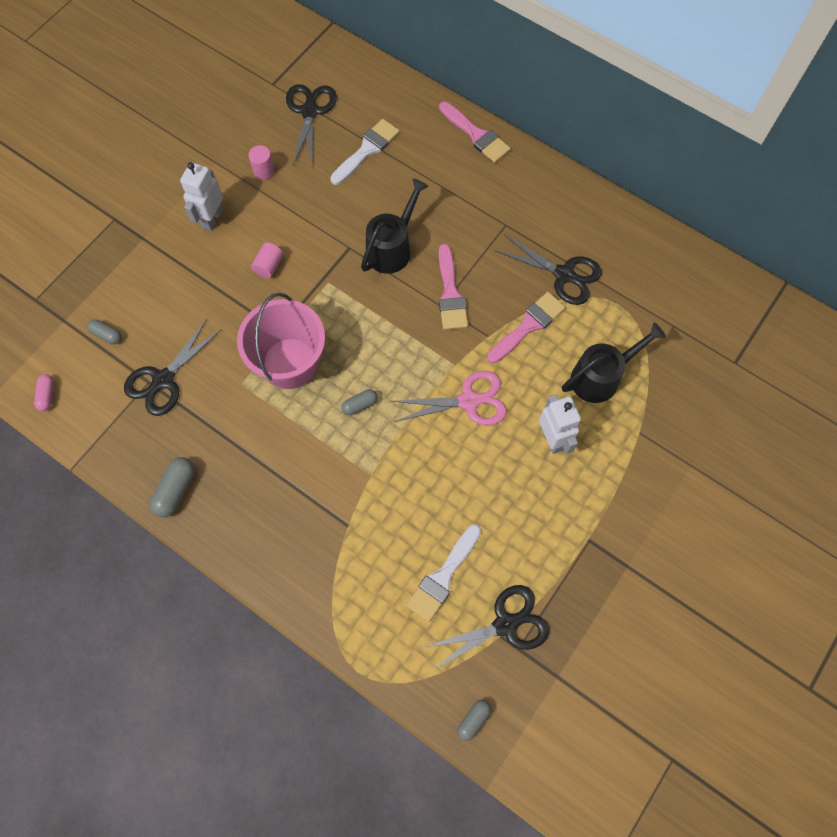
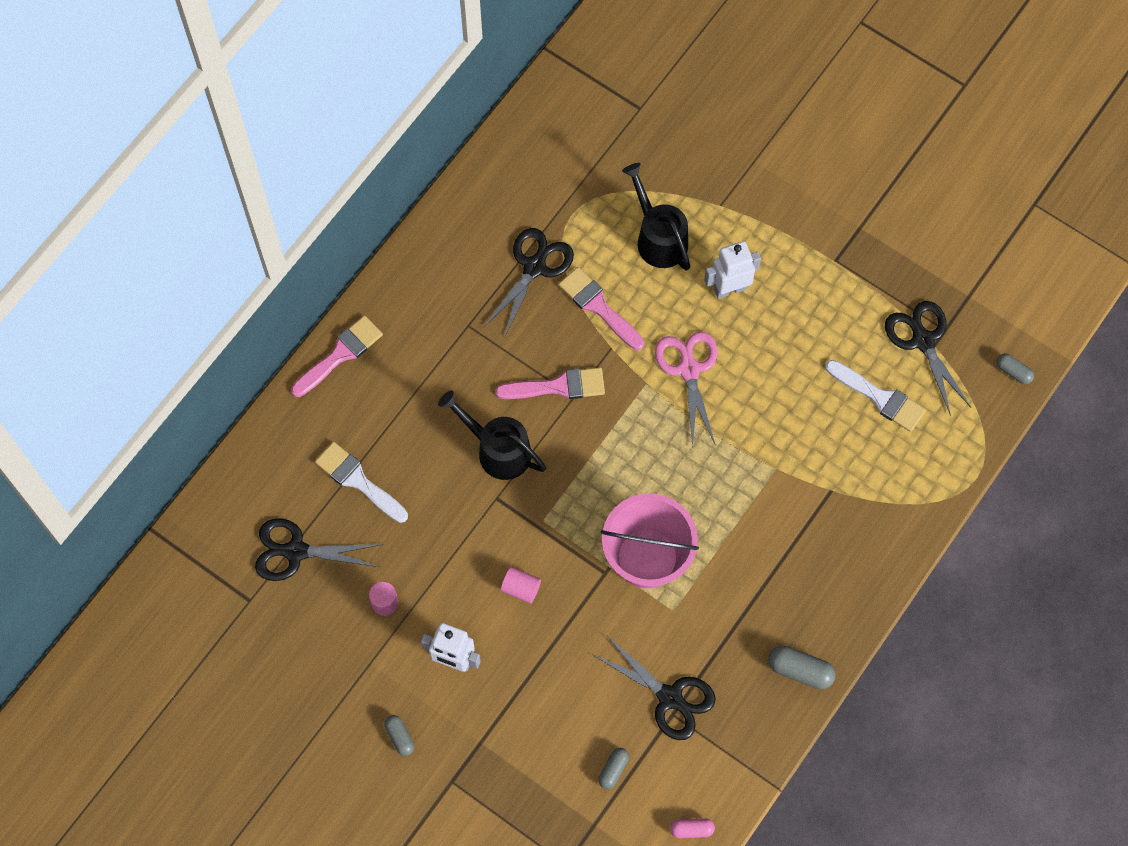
camera: 90 degrees left, 0 degrees up
grey capsule [341,389,378,415] -> grey capsule moved to [384,715,414,756]

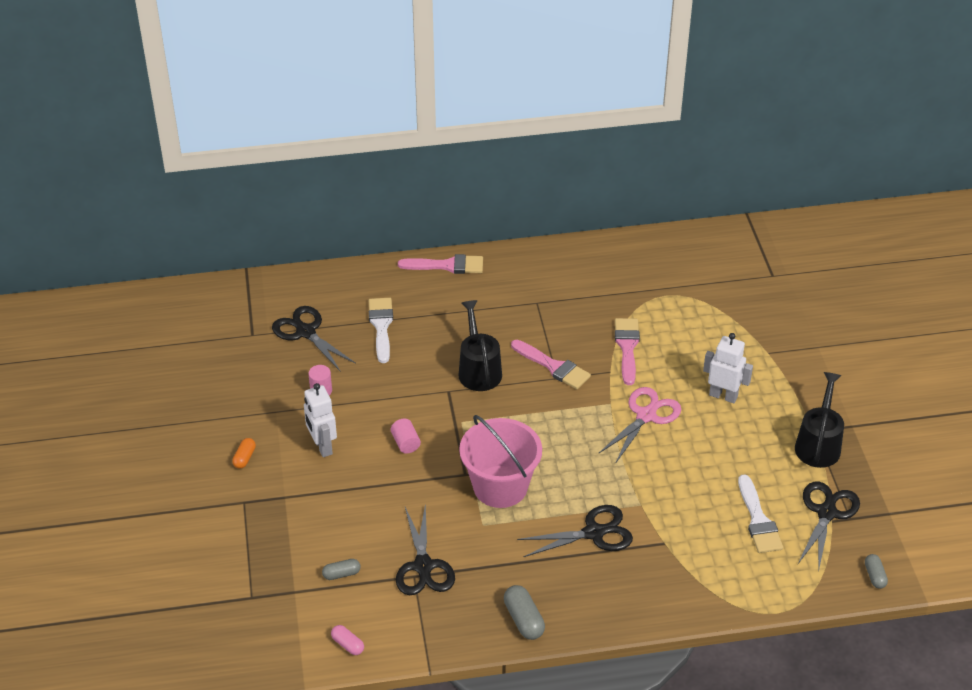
camera: 45 degrees right, 25 degrees down
grey capsule [384,715,414,756] -> orange capsule [232,438,256,469]
black scissors [484,228,574,337] -> black scissors moved to [517,505,633,557]
black watering can [622,163,690,271] -> black watering can moved to [795,372,844,468]

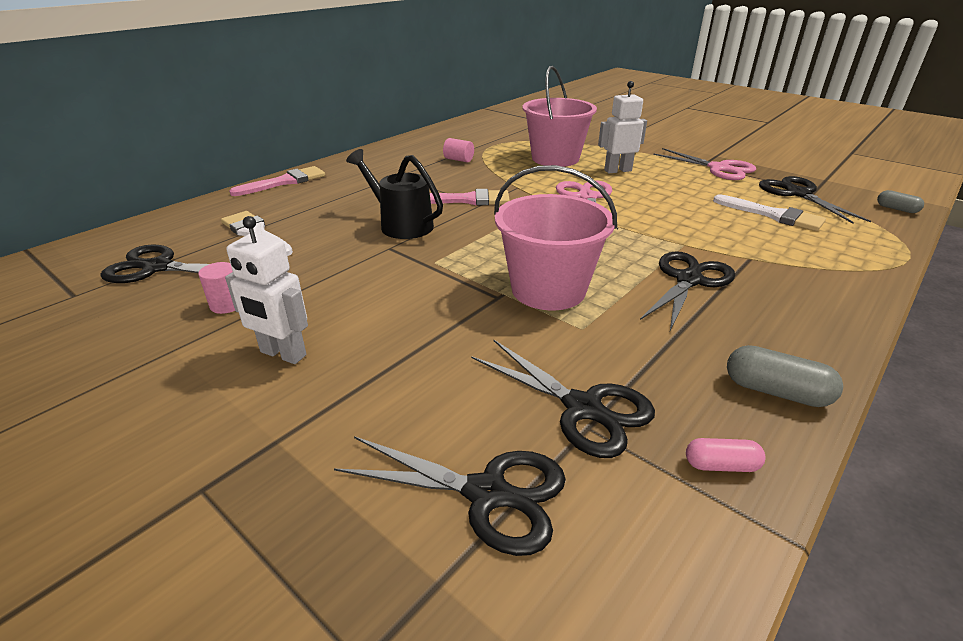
camera: 40 degrees left, 10 degrees down
orange capsule [232,438,256,469] -> none
grey capsule [322,559,361,580] -> black scissors [334,436,566,556]
pink capsule [331,625,364,655] -> pink capsule moved to [686,438,765,472]
pink cylinder [391,419,421,453] -> pink cylinder moved to [443,138,474,163]
pink brush [615,318,640,385] -> none
black watering can [795,372,844,468] -> pink scissors [653,148,756,180]
none -> pink bucket [522,66,597,167]

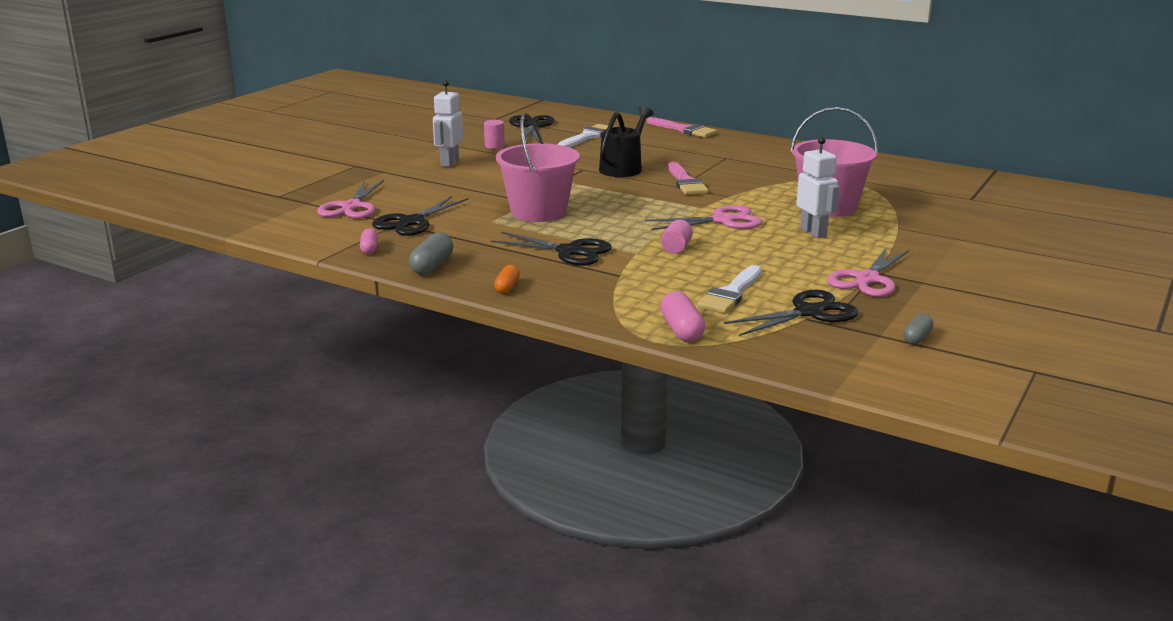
camera: 80 degrees right, 10 degrees down
black scissors [334,436,566,556] -> pink scissors [317,180,384,219]
pink cylinder [443,138,474,163] -> pink cylinder moved to [661,219,693,254]
grey capsule [877,190,924,213] -> grey capsule moved to [903,314,933,345]
none -> orange capsule [494,265,520,293]
none -> pink capsule [660,291,705,342]

